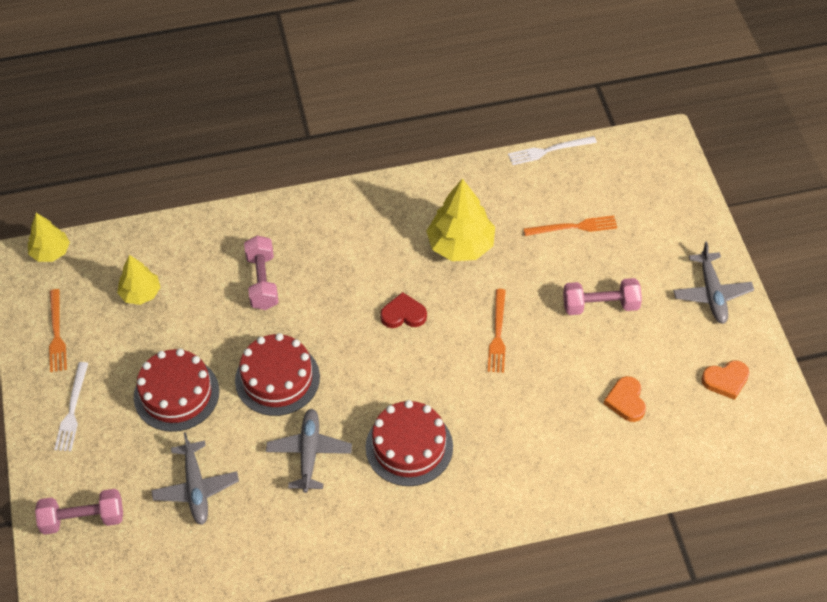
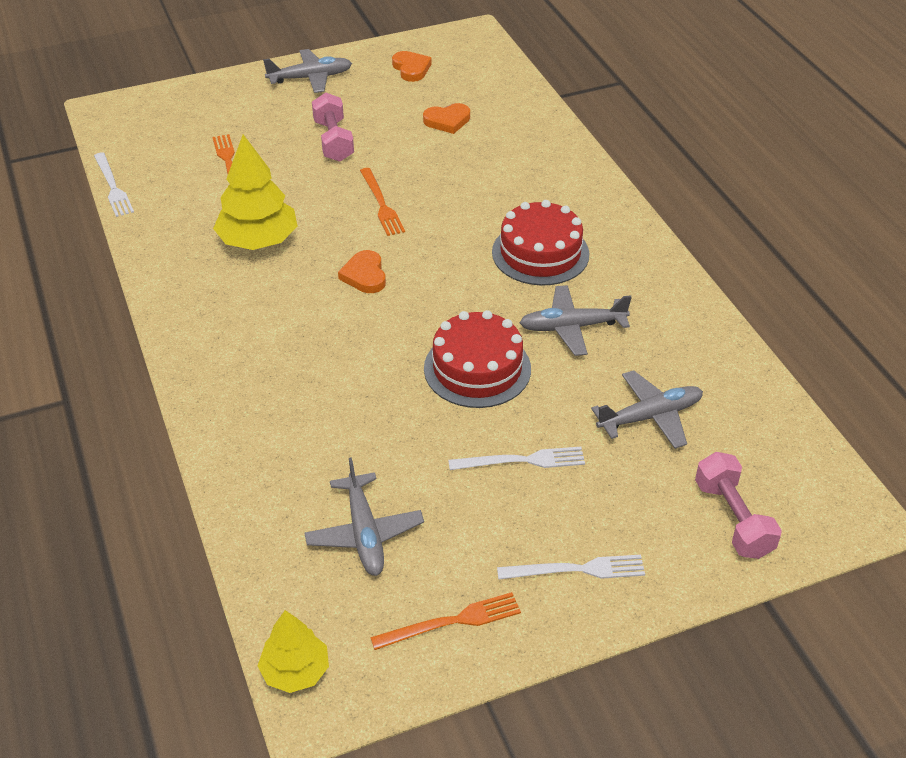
camera: 100 degrees left, 10 degrees down
yellow tree [117,255,160,305] -> grey plane [304,457,424,576]
red cake [134,349,219,432] -> white fork [448,447,585,470]
pink dumbbell [244,236,279,310] -> none
red heart [380,292,427,328] -> orange heart [338,250,386,293]
orange fork [488,289,506,373] -> orange fork turned 75 degrees clockwise [360,168,405,236]

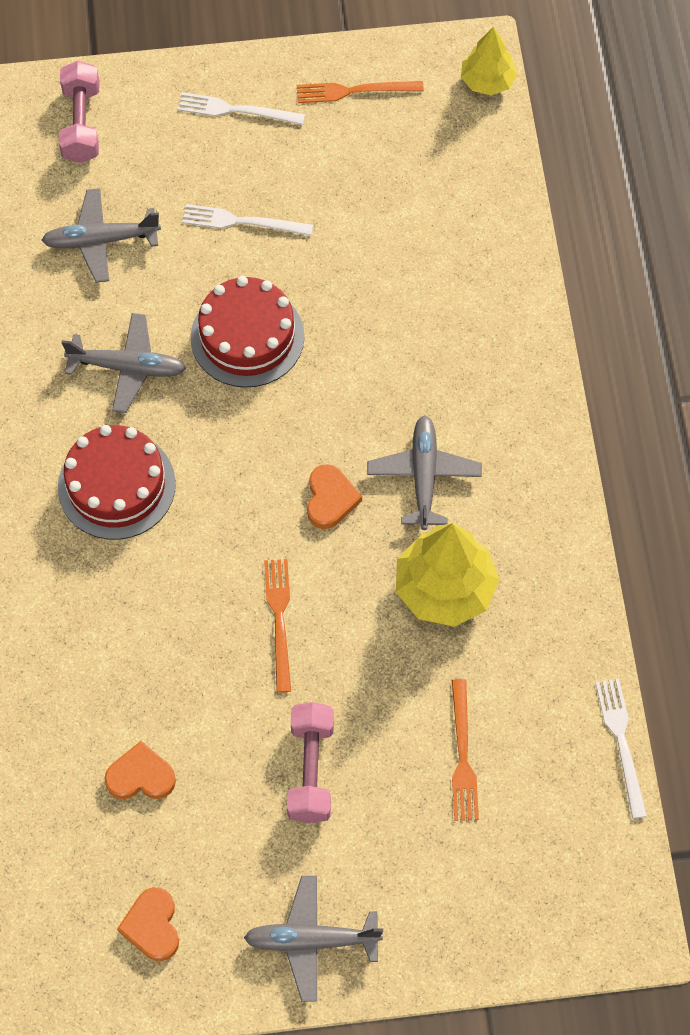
camera: 165 degrees left, 20 degrees up
grey plane [304,457,424,576] -> grey plane moved to [367,415,482,530]

